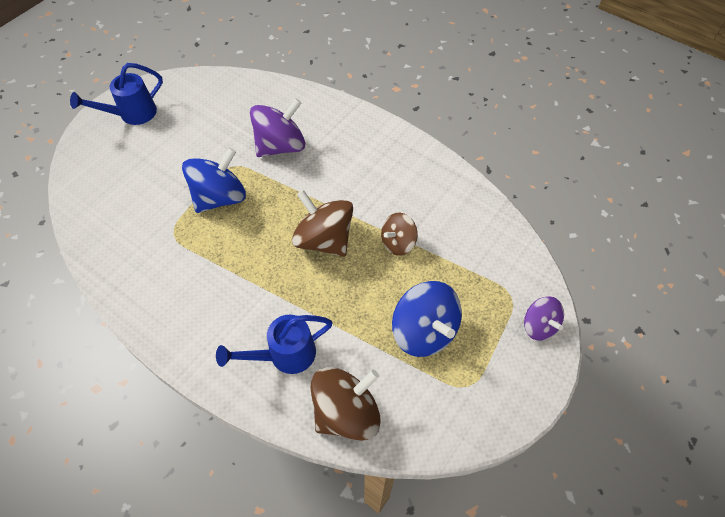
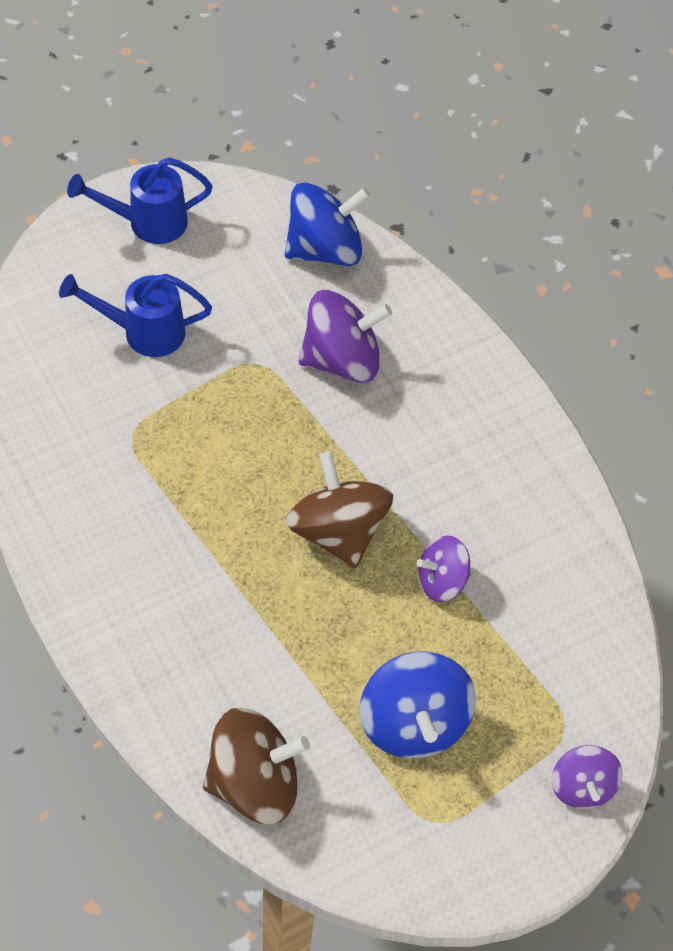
camera: 20 degrees right, 0 degrees up
blue spinning top [182,148,246,213] -> blue spinning top moved to [285,182,371,266]
blue watering can [216,315,333,374] -> blue watering can moved to [59,274,212,357]
brown spinning top [381,213,418,256] -> purple spinning top [417,536,470,602]

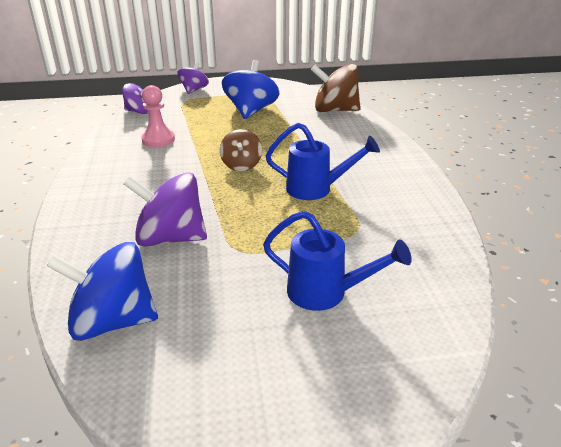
camera: 155 degrees left, 25 degrees down
blue watering can [67,158,213,244] -> blue watering can moved to [266,123,380,200]
brown spinning top [286,451,393,568] -> brown spinning top [220,129,262,171], size x0.60
purple spinning top [417,536,470,602] -> purple spinning top moved to [122,83,149,114]
none -> pink pawn [141,85,175,147]

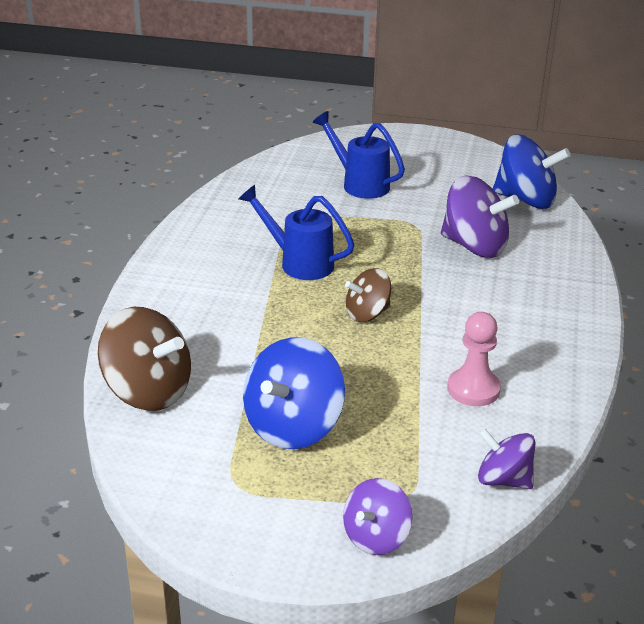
camera: 160 degrees left, 0 degrees up
brown spinning top [220,129,262,171] -> brown spinning top turned 135 degrees counterclockwise [345,268,391,322]

